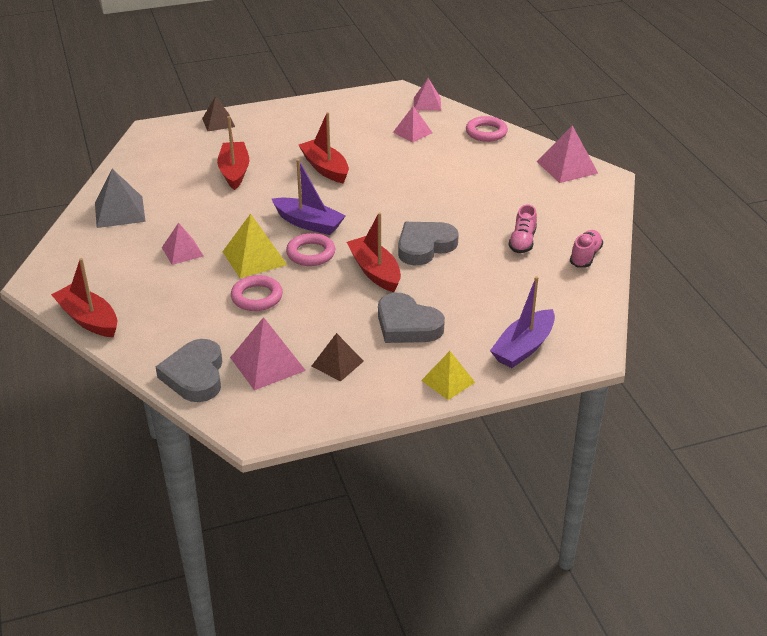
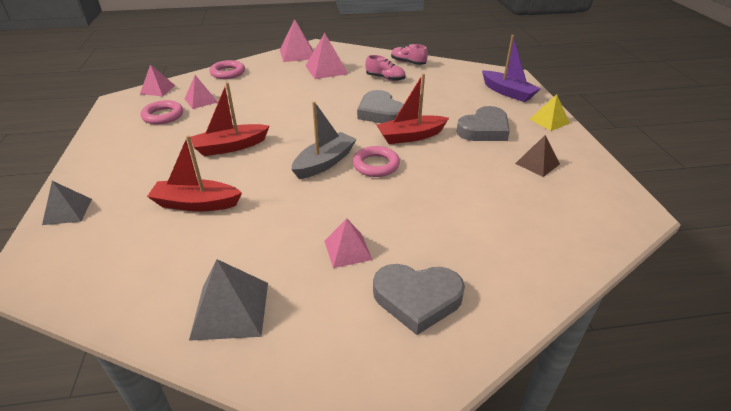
camera: 80 degrees left, 0 degrees up
red boat [51,258,117,337] -> none
grey heart [156,339,222,402] -> grey heart moved to [373,264,465,335]
brown pyramid [202,96,235,131] -> grey pyramid [42,181,92,225]
yellow pyramid [222,213,287,278] -> none
pink pyramid [230,317,306,390] -> pink pyramid moved to [305,33,348,79]
pink ring [231,275,283,311] -> pink ring moved to [141,100,183,124]
purple boat [272,159,346,235] -> grey boat [291,101,357,179]

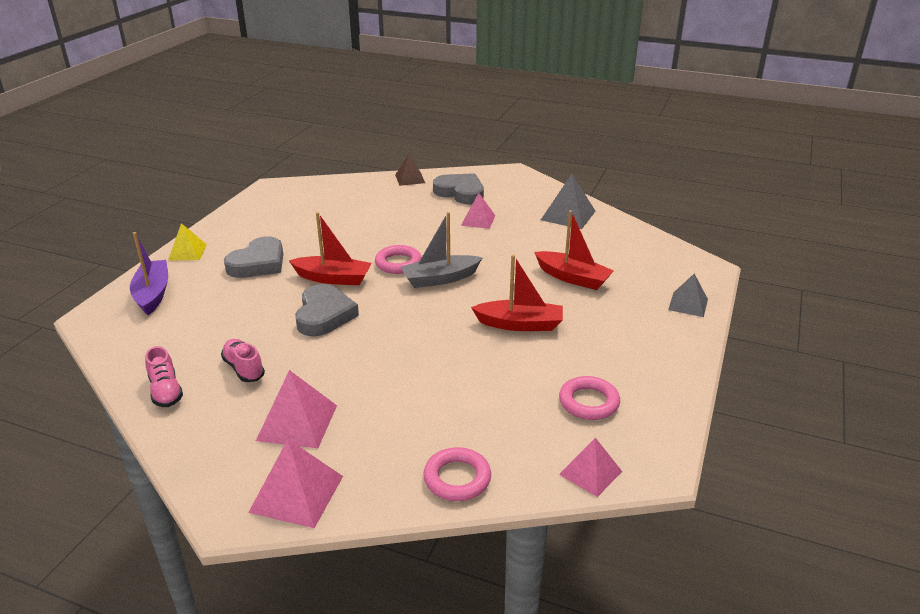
camera: 150 degrees left, 5 degrees down
pink pyramid [185,75,218,109] -> none
grey heart [456,106,510,141] -> grey heart turned 135 degrees clockwise [224,236,283,278]
brown pyramid [515,135,560,177] -> brown pyramid moved to [395,153,425,186]

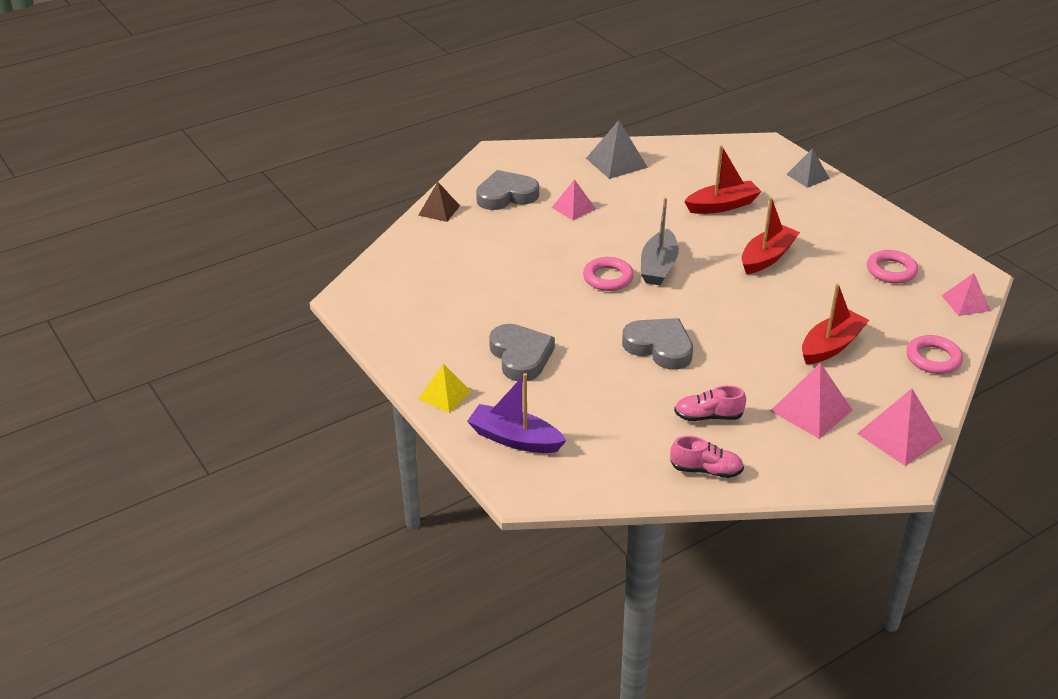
camera: 55 degrees left, 5 degrees up
red boat [289,212,372,285] -> red boat moved to [802,284,869,365]

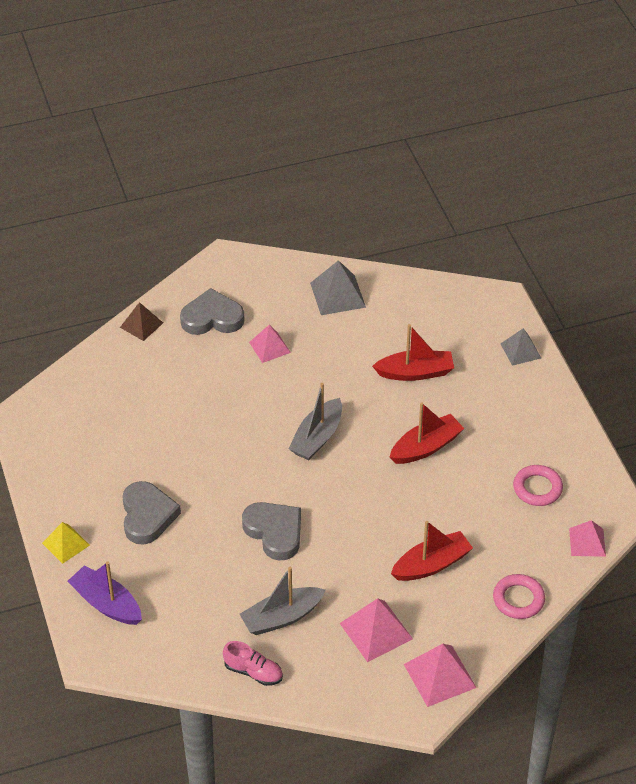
camera: 15 degrees right, 10 degrees up
pink ring [583,257,634,291] -> none
pink shoe [674,385,746,421] -> grey boat [240,567,326,635]

